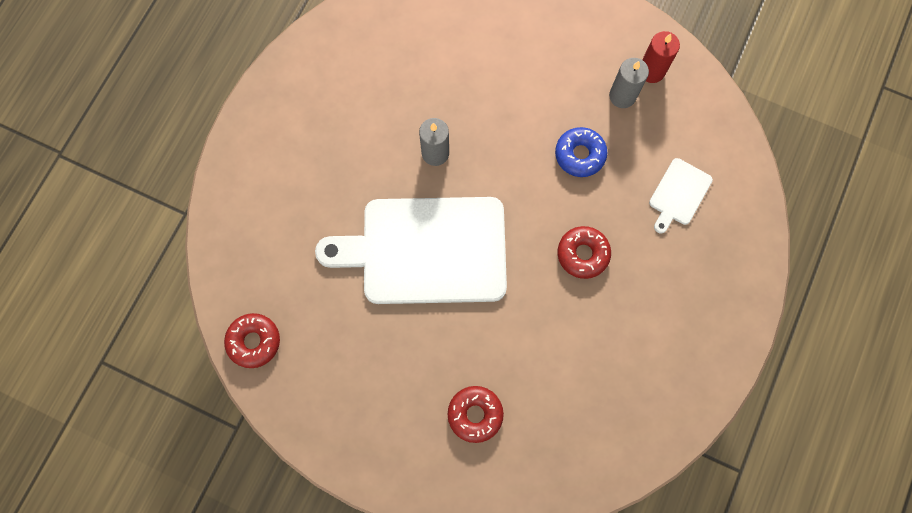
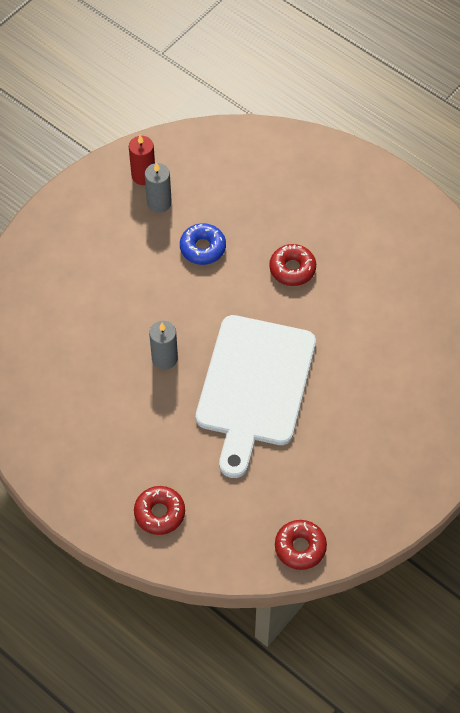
camera: 75 degrees left, 15 degrees down
red donut [447,386,504,443] -> red donut moved to [134,486,185,535]
white cutting board [649,158,713,234] -> none

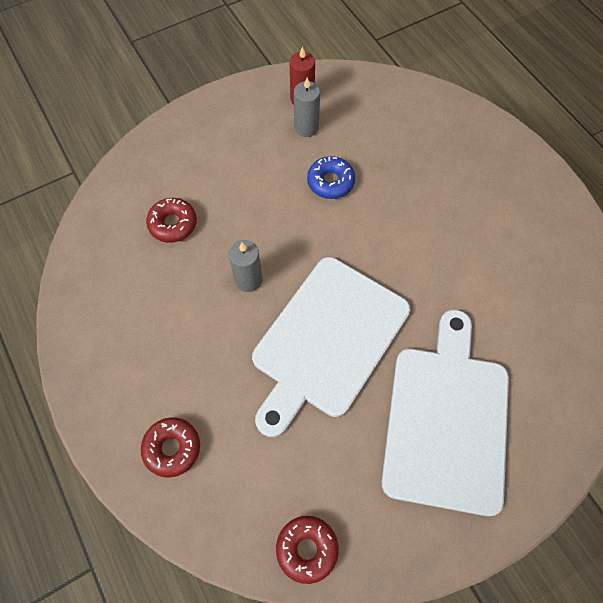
camera: 20 degrees right, 5 degrees up
red donut [269,244,316,286] -> red donut moved to [146,198,197,243]
none -> white cutting board [382,310,509,516]

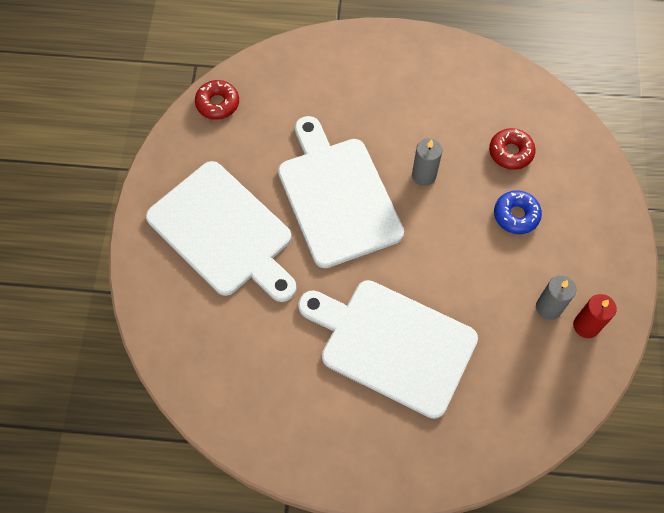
camera: 125 degrees right, 0 degrees up
red donut [141,417,200,478] -> none
blue donut [307,156,355,199] -> blue donut moved to [494,190,542,234]
none -> white cutting board [298,280,478,419]

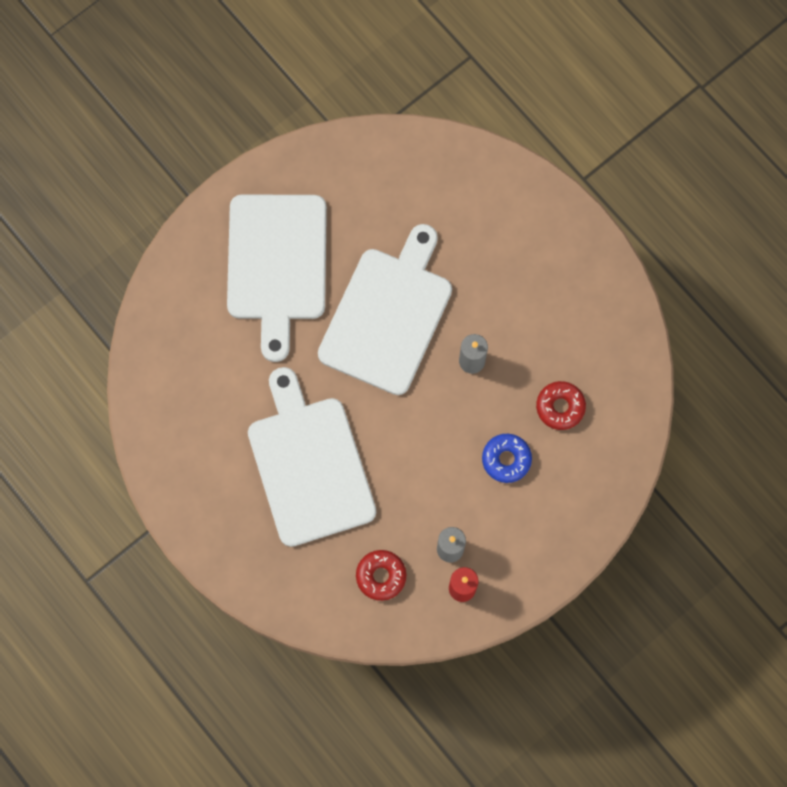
camera: 45 degrees right, 10 degrees up
red donut [195,80,239,120] -> red donut moved to [356,550,406,601]

